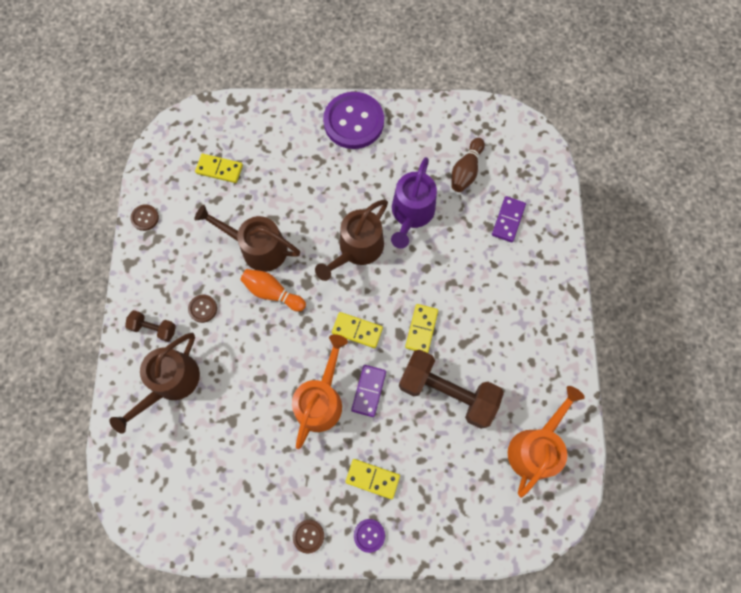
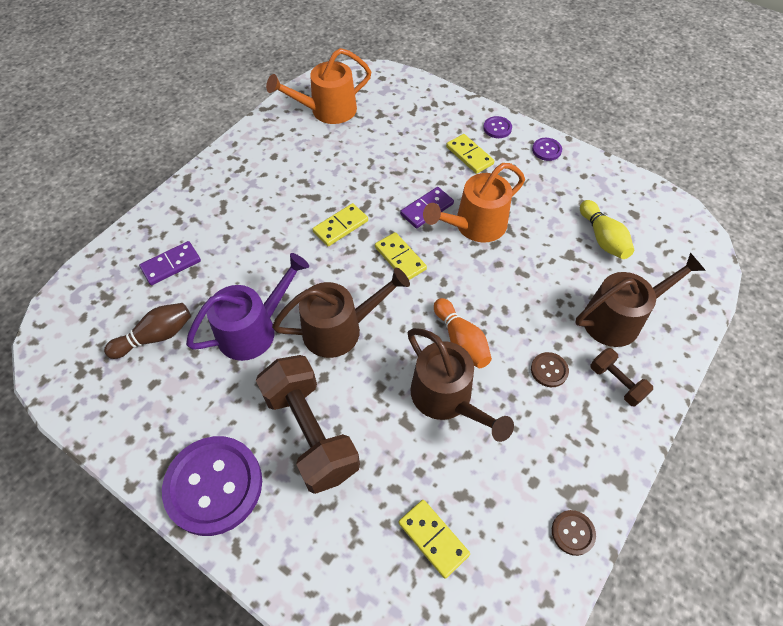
camera: 145 degrees left, 15 degrees down
brown button [293,520,324,554] -> purple button [532,138,562,161]
brown dumbbell [399,350,504,429] -> brown dumbbell moved to [256,355,360,494]
none -> yellow bowling pin [580,200,634,259]

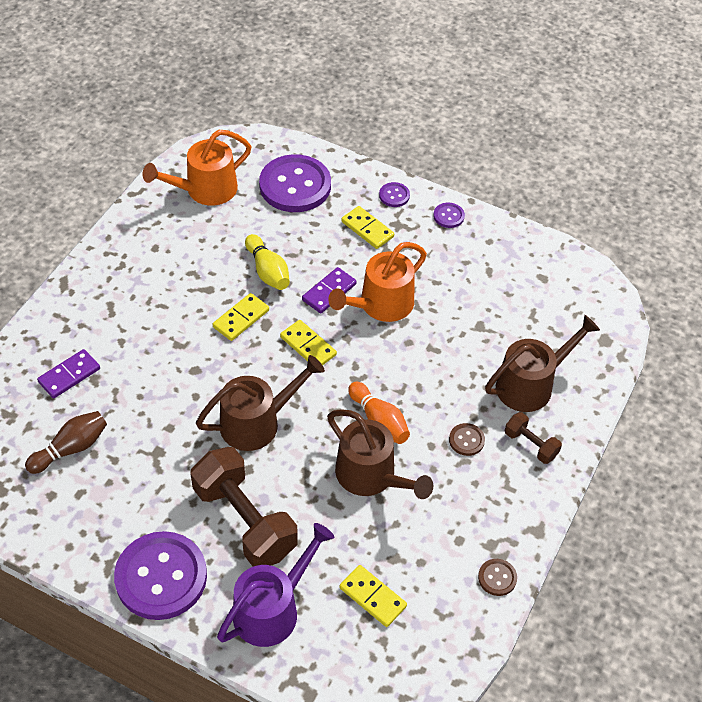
camera: 10 degrees left, 5 degrees down
purple watering can [186,253,309,361] -> purple watering can moved to [217,523,334,647]
yellow bowling pin [580,200,634,259] -> yellow bowling pin moved to [245,234,290,290]
none -> purple button [259,154,331,212]

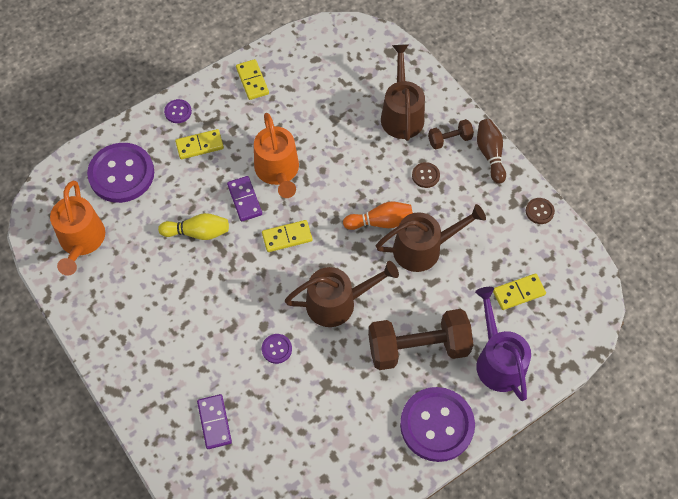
camera: 60 degrees left, 10 degrees up
brown bowling pin [25,411,107,474] -> brown bowling pin moved to [477,119,506,184]
brown watering can [196,355,325,451] -> brown watering can turned 75 degrees clockwise [285,261,399,327]
yellow domino [213,293,269,341] -> yellow domino moved to [236,59,269,100]
purple button [433,203,465,228] -> purple button moved to [262,334,292,364]

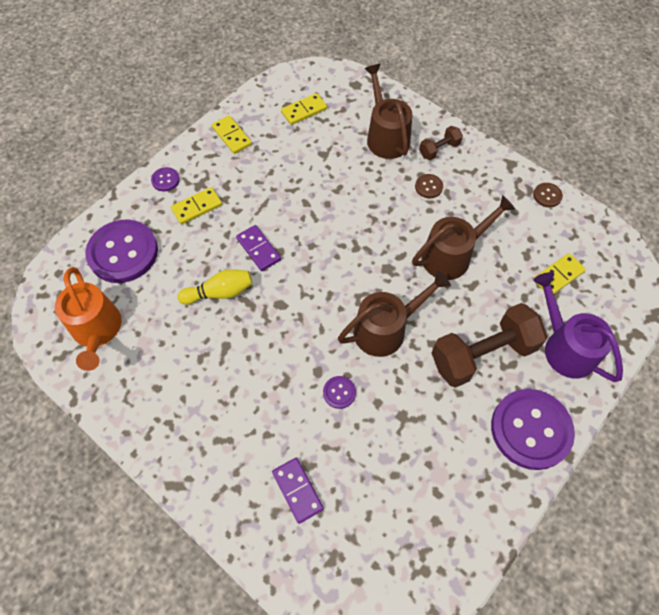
camera: 15 degrees left, 0 degrees up
orange watering can [254,113,299,198] -> none
yellow domino [262,220,313,252] -> yellow domino moved to [281,93,327,125]
orange bowling pin [343,202,413,230] -> none
brown bowling pin [477,119,506,184] -> none

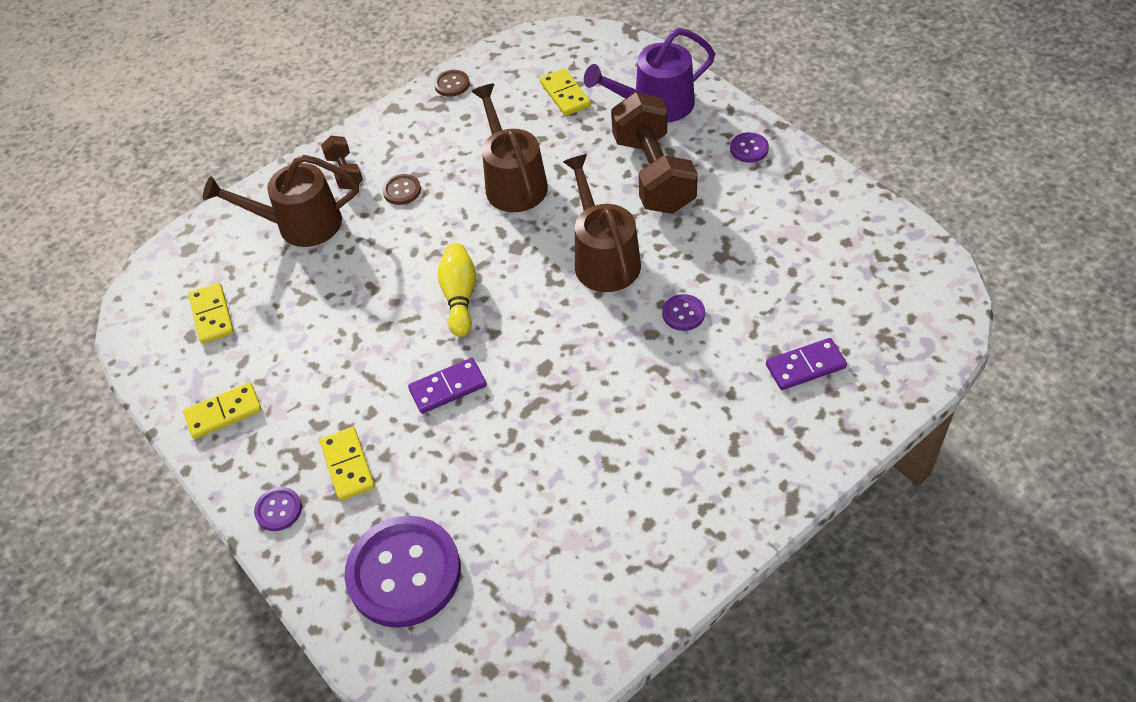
camera: 75 degrees left, 10 degrees down
orange watering can [55,267,122,371] -> none
yellow bowling pin [177,269,253,305] -> yellow bowling pin moved to [437,243,476,337]
purple button [491,389,575,470] -> purple button [730,132,769,163], size x0.43

